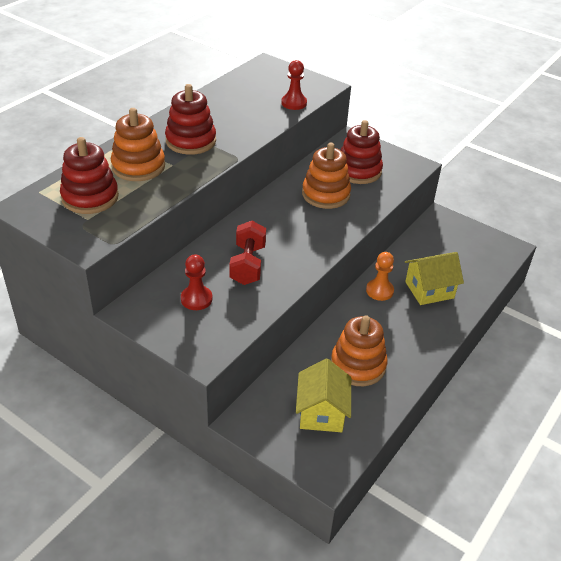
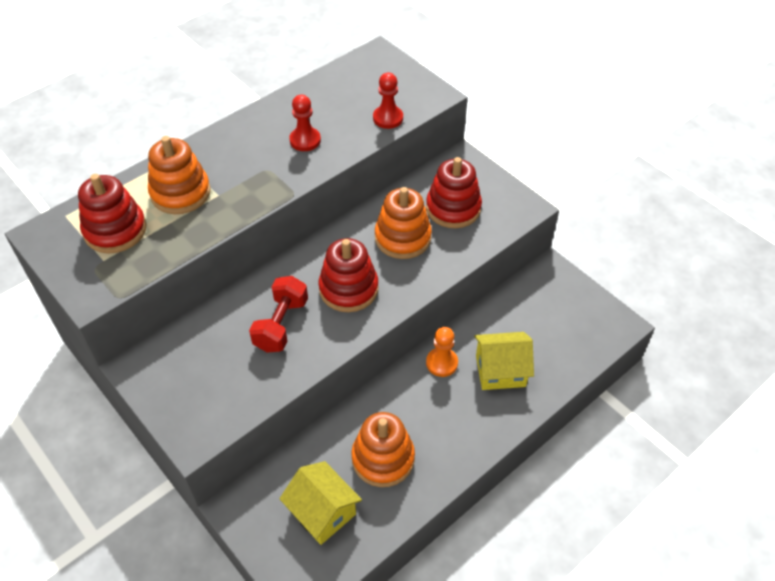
camera: 15 degrees right, 10 degrees up
red stacking toy [165,84,216,155] -> red stacking toy moved to [318,238,379,312]
red pawn [181,254,212,310] -> red pawn moved to [289,95,321,151]
yellow house [296,358,351,432] -> yellow house turned 60 degrees counterclockwise [279,461,362,545]

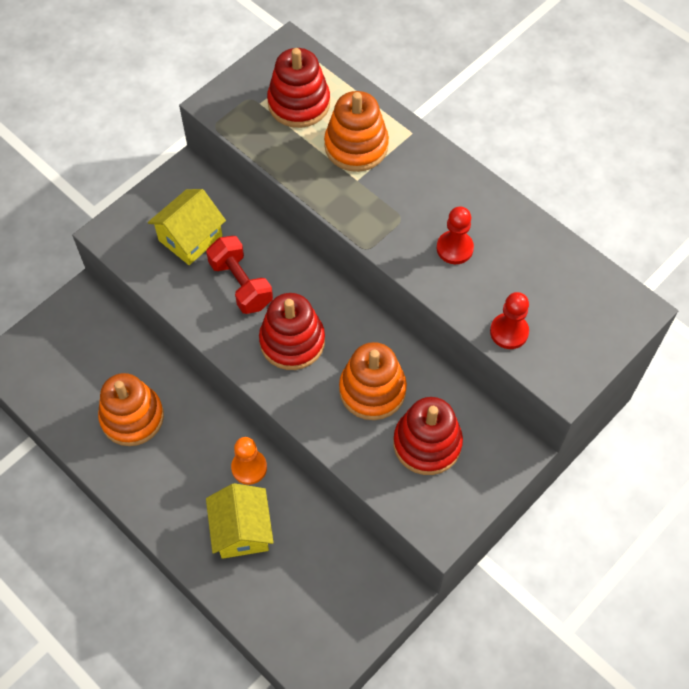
camera: 85 degrees right, 10 degrees up
red dumbbell [249,276,308,352] -> red dumbbell turned 45 degrees clockwise [206,236,273,314]
yellow house [279,461,362,545] -> yellow house moved to [148,189,226,265]

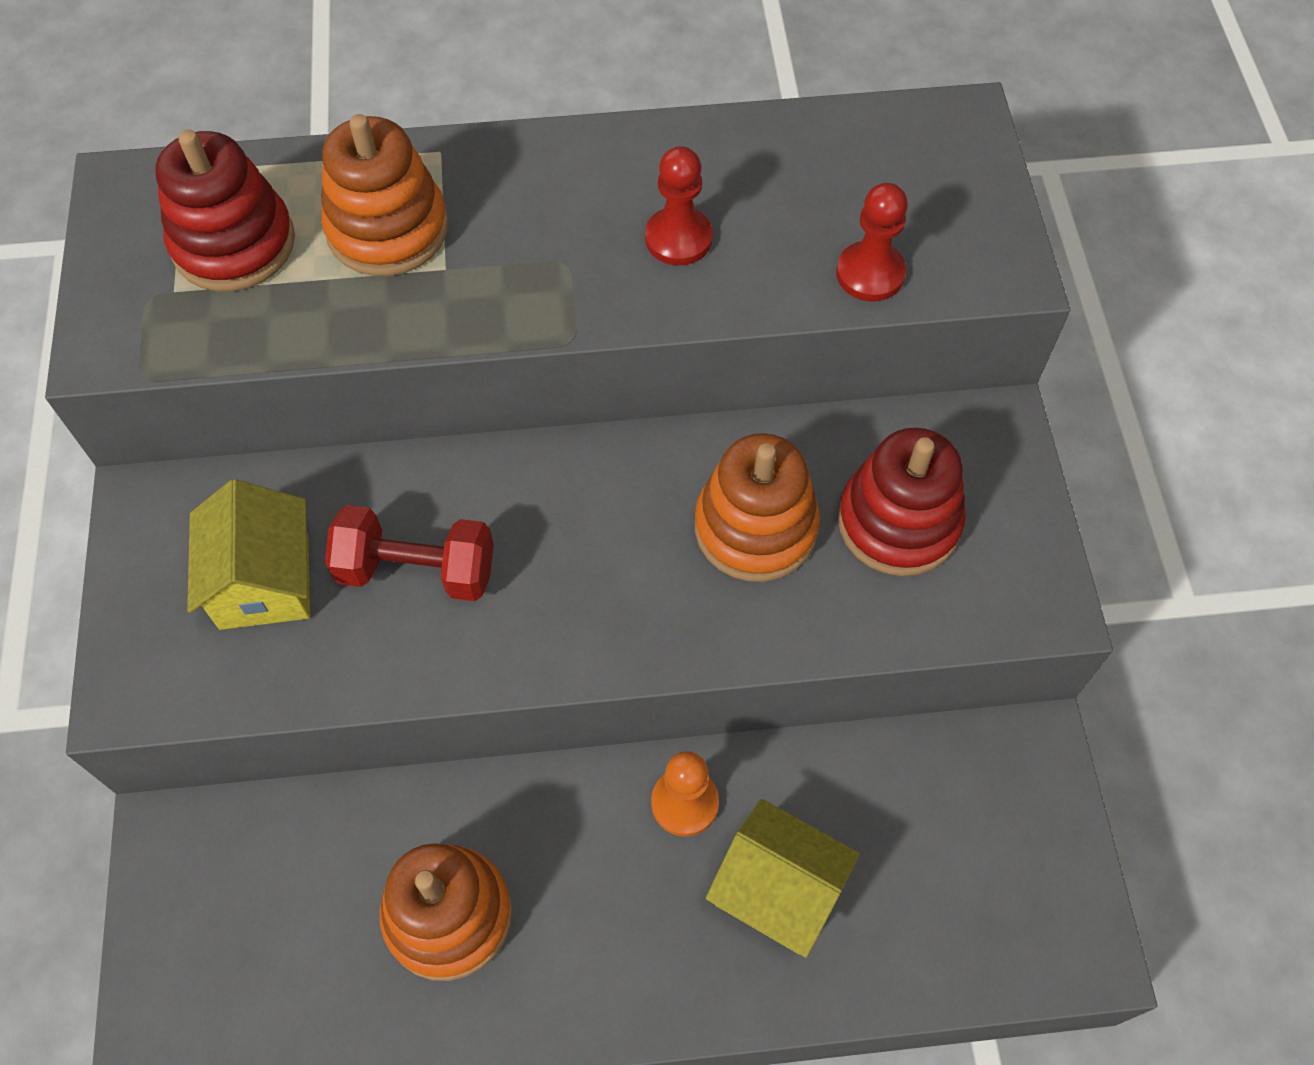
camera: 50 degrees left, 0 degrees up
red stacking toy [259,293,325,370] -> none

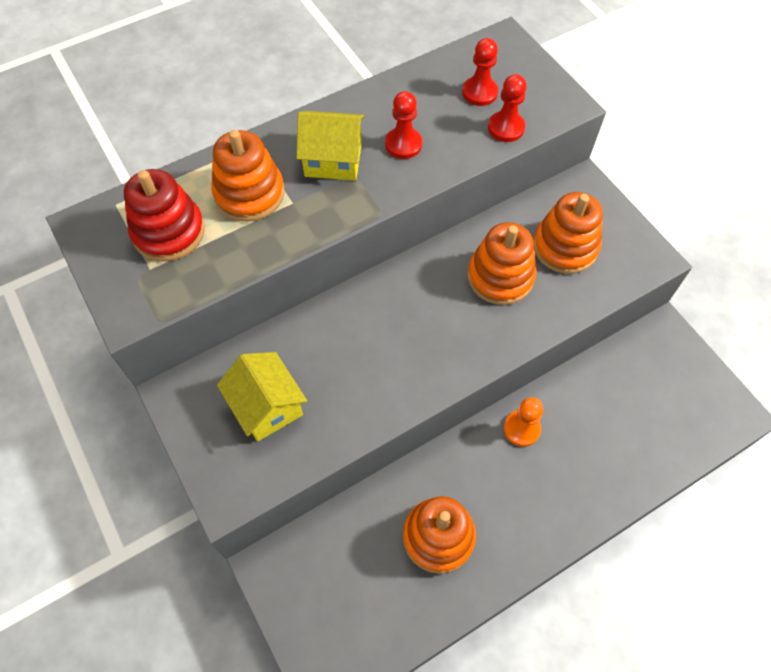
camera: 25 degrees left, 0 degrees up
red dumbbell [325,505,494,601] -> none
yellow house [706,799,860,958] -> yellow house moved to [296,111,365,180]
red stacking toy [838,428,966,576] -> orange stacking toy [533,192,603,274]
none -> red pawn [462,38,498,106]

